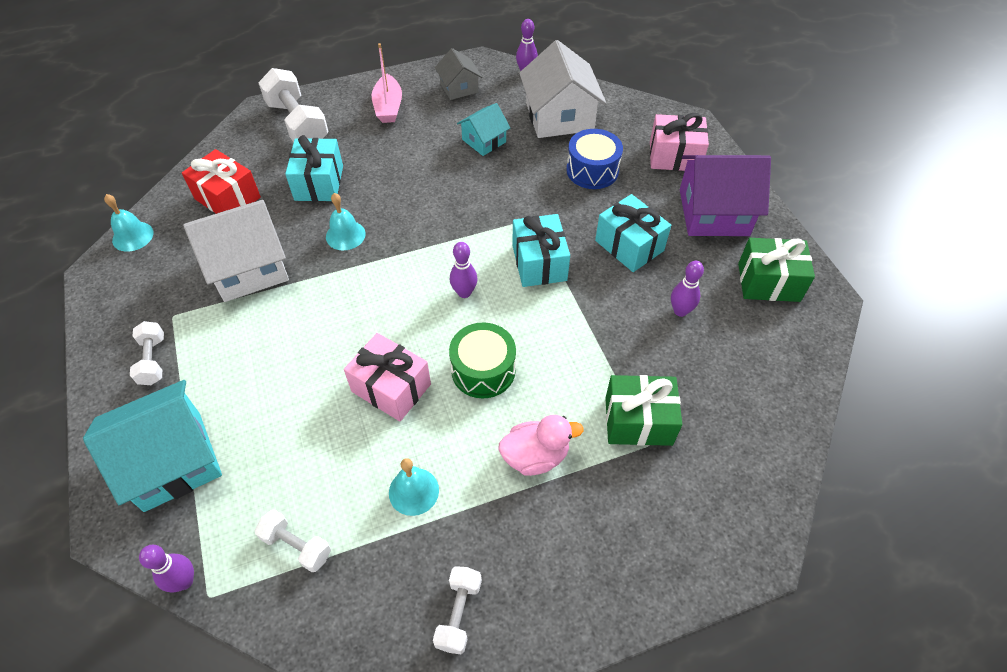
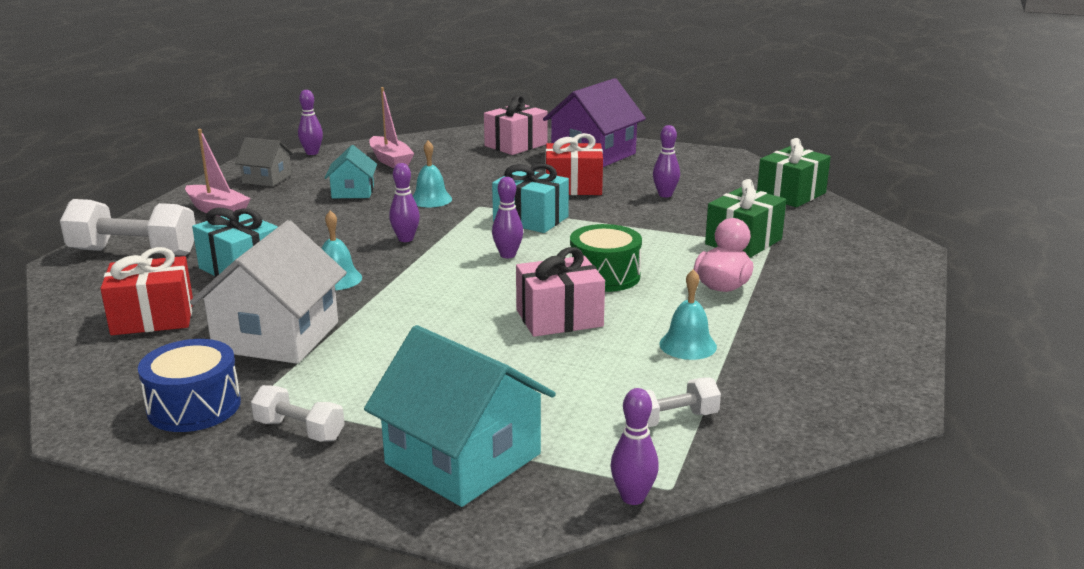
camera: 50 degrees left, 30 degrees down
turquoise house [83,380,222,512] -> turquoise house turned 60 degrees counterclockwise [364,325,556,507]
turquoise bell [104,194,153,252] -> turquoise bell moved to [413,140,452,207]
white dumbbell [433,566,482,654] -> none
white house [519,40,607,138] -> pink boat [369,87,414,168]
blue drum [566,129,623,189] -> blue drum moved to [138,339,241,432]
turquoise gift [595,194,671,272] -> red gift [545,133,603,195]
green gift [738,238,815,302] -> green gift moved to [757,138,831,207]
none -> purple bowling pin [389,163,420,242]

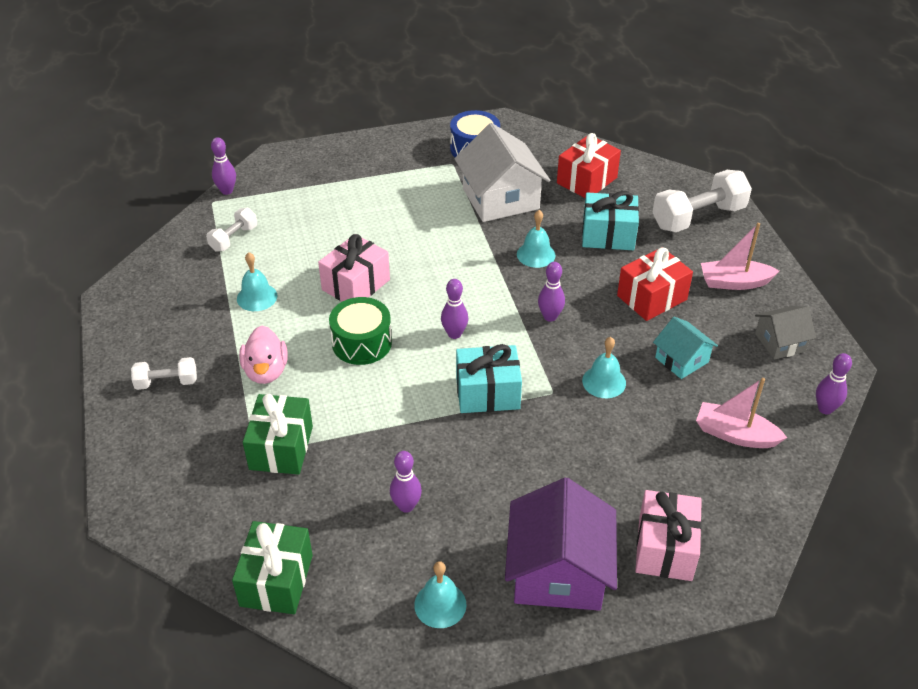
camera: 145 degrees right, 20 degrees up
white dumbbell [251,385,345,442] -> white dumbbell moved to [131,357,197,390]
turquoise house [364,325,556,507] -> none
red gift [545,133,603,195] -> red gift moved to [617,247,693,321]
none -> turquoise bell [414,561,466,628]

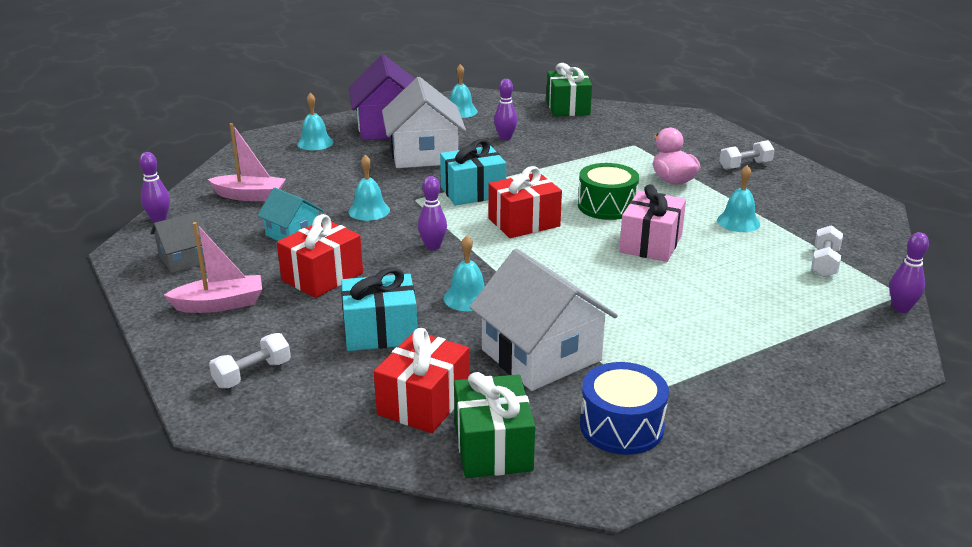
camera: 165 degrees right, 15 degrees down
green gift [243,394,313,475] -> green gift moved to [454,372,535,478]
purple bowling pin [441,279,468,339] -> red gift [488,166,562,238]
pink gift [635,490,702,581] -> turquoise bell [297,93,333,150]
white dumbbell [652,170,752,232] -> white dumbbell [209,333,291,388], size x0.55
none -> white house [382,77,466,168]

